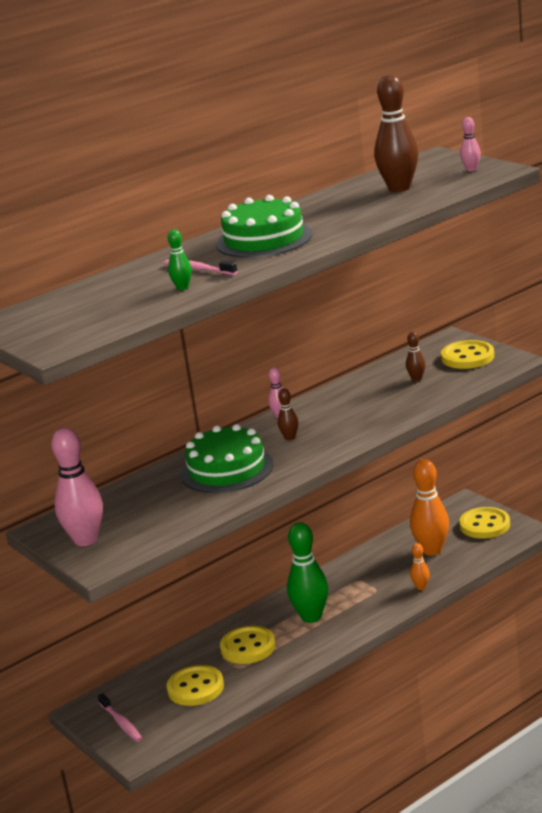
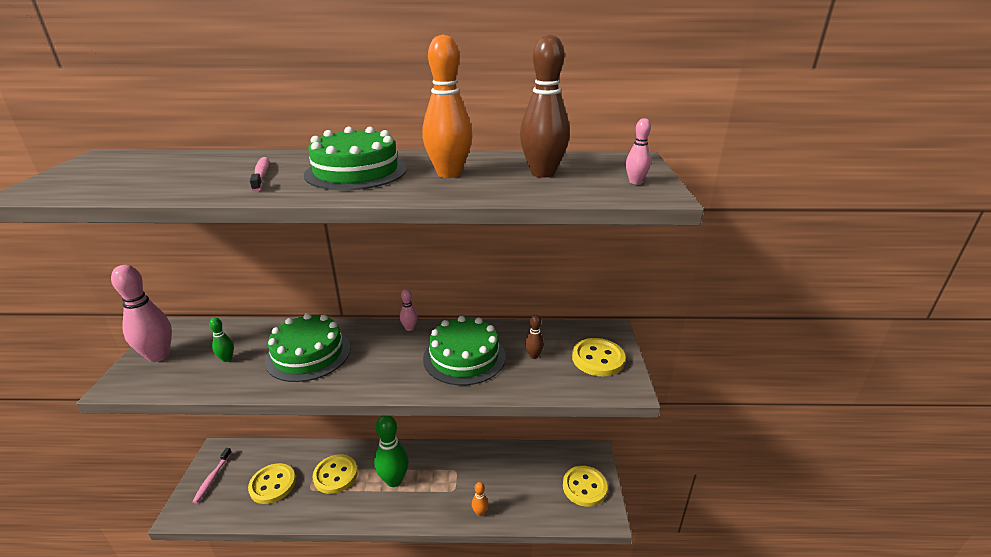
camera: 35 degrees right, 5 degrees up
green bowling pin [168,229,192,290] -> green bowling pin moved to [209,318,234,362]
brown bowling pin [278,388,298,440] -> none
orange bowling pin [410,459,449,556] -> orange bowling pin moved to [422,34,472,178]
none -> green cake [423,316,506,385]

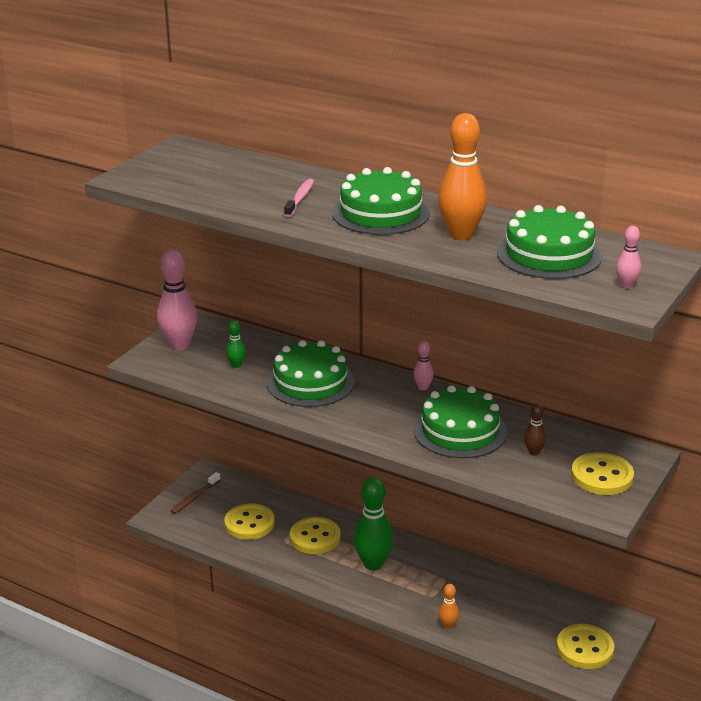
camera: 30 degrees right, 0 degrees up
pink toothbrush [192,448,232,503] -> brown toothbrush [171,472,221,514]
brown bowling pin [520,34,570,178] -> green cake [497,205,602,279]

